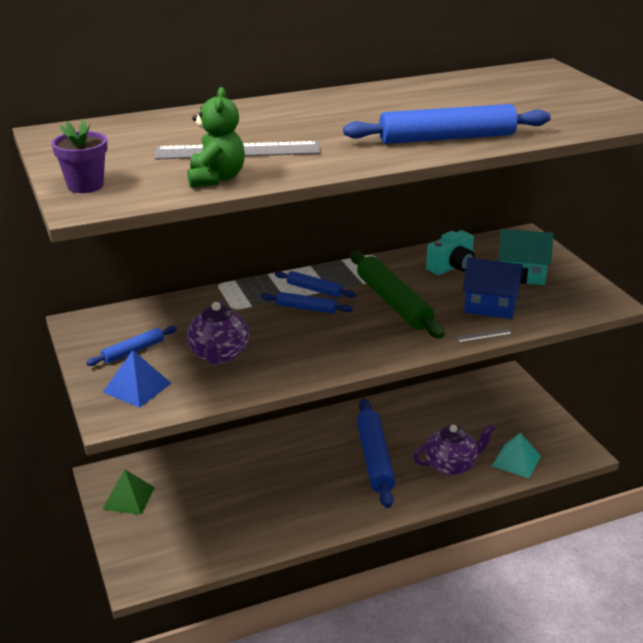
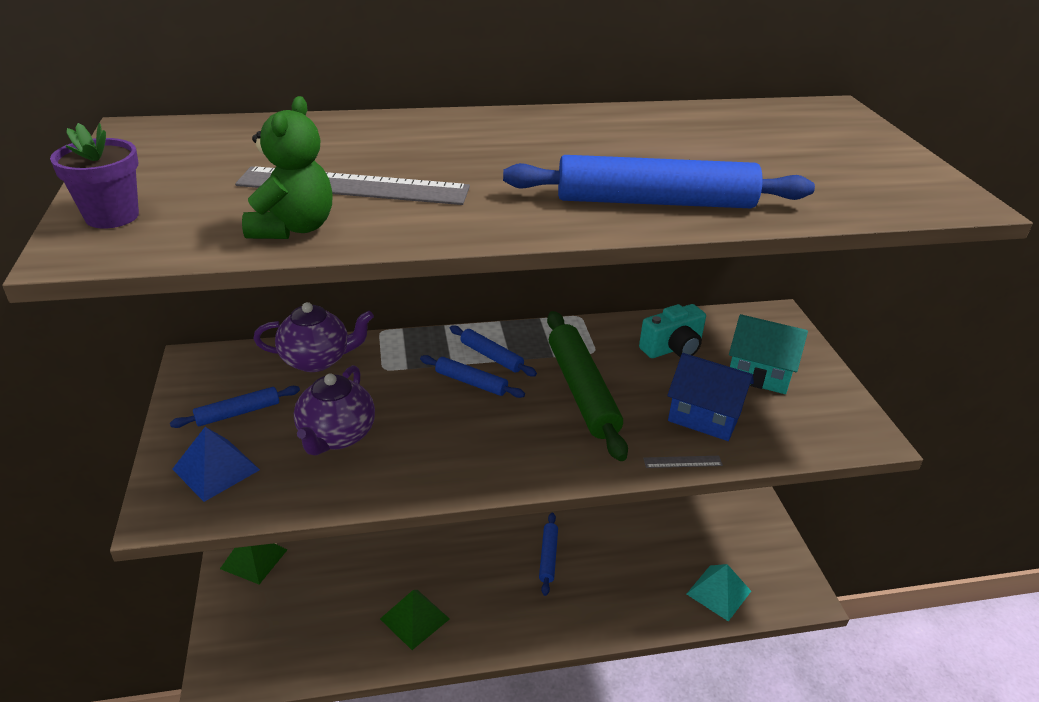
camera: 10 degrees right, 5 degrees up
blue rolling pin [356,398,395,508] -> blue rolling pin [539,513,558,596], size x0.52
purple teapot [413,424,495,476] -> purple teapot moved to [254,302,374,372]
none -> green pyramid [380,590,450,650]

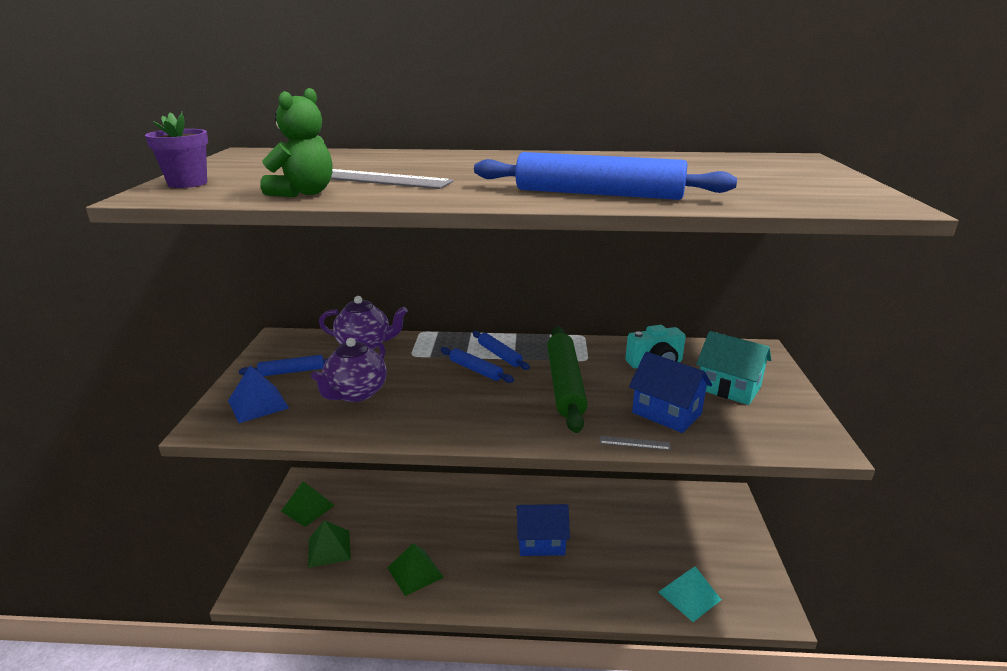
camera: 15 degrees right, 10 degrees down
blue rolling pin [539,513,558,596] -> blue house [516,504,570,556]
none -> green pyramid [308,520,351,568]

